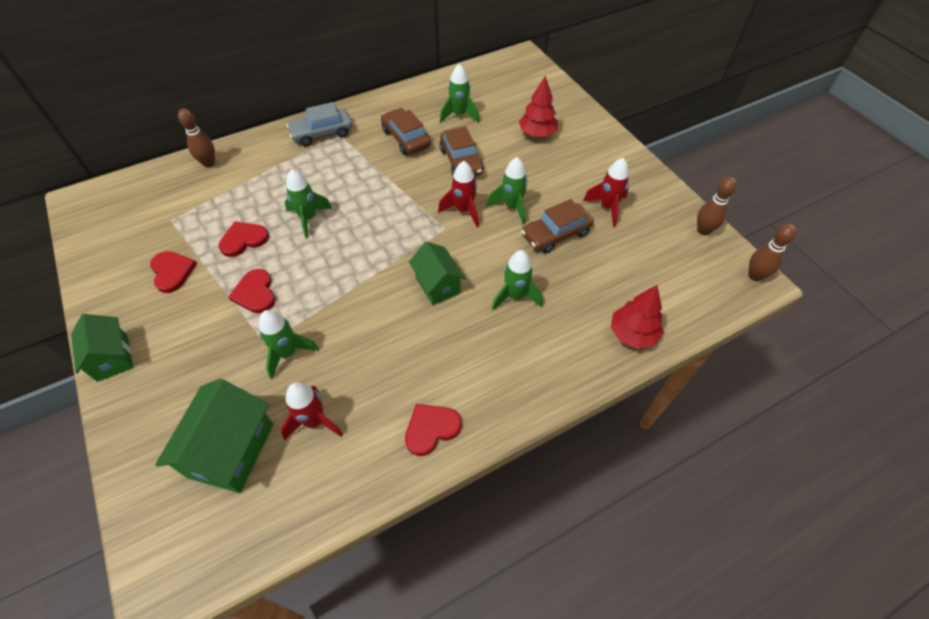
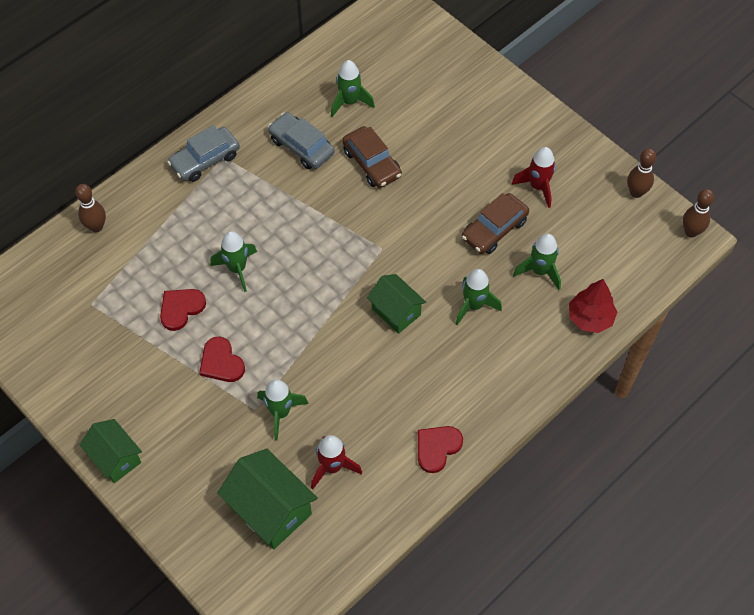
camera: 15 degrees left, 5 degrees up
red heart [150,251,197,293] -> none
green house [155,379,273,493] -> green house turned 45 degrees counterclockwise [217,449,318,549]
brown car [381,108,431,155] -> grey car [268,112,335,169]
red rocket [438,161,479,227] -> none
green rocket [487,157,528,225] -> green rocket moved to [513,234,561,290]
red tree [519,76,558,137] -> none

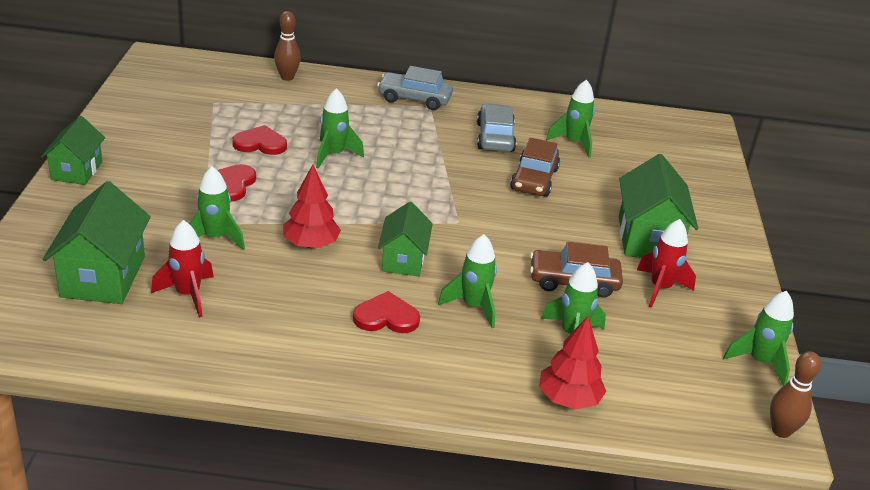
camera: 45 degrees right, 25 degrees down
red heart [418,426,463,473] -> red heart moved to [353,291,420,333]
brown bowling pin [627,148,656,198] -> green rocket [723,291,794,386]
none -> red tree [283,165,341,248]
none -> green house [619,154,698,258]

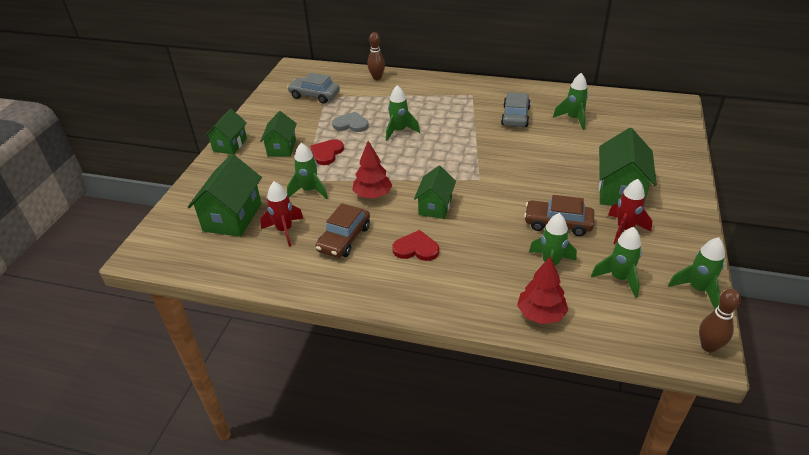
camera: 15 degrees right, 5 degrees up
red heart [232,125,287,155] -> grey heart [332,112,369,132]
grey car [377,66,453,110] -> grey car moved to [287,73,340,104]
green rocket [438,234,497,328] -> green rocket moved to [591,227,642,298]
brown car [510,137,560,197] -> brown car moved to [315,203,370,258]
none -> green house [260,111,297,157]

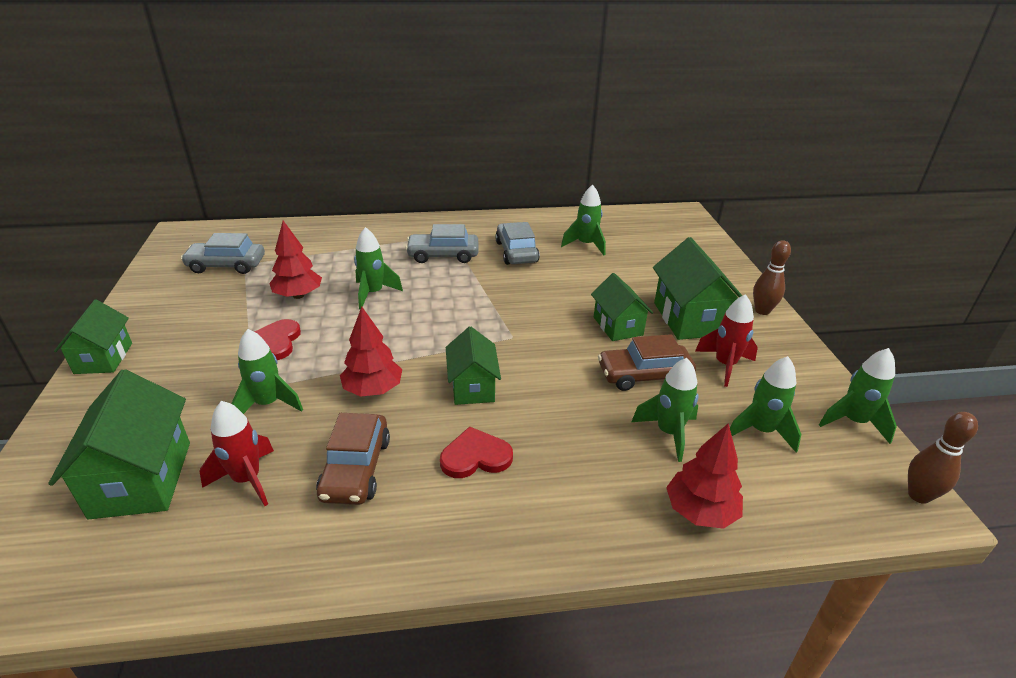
camera: 25 degrees left, 5 degrees down
green house [260,111,297,157] -> green house moved to [591,273,653,341]
grey heart [332,112,369,132] -> red tree [269,221,322,299]
brown bowling pin [367,32,385,80] -> brown bowling pin moved to [753,240,791,315]
none -> grey car [405,224,478,263]

